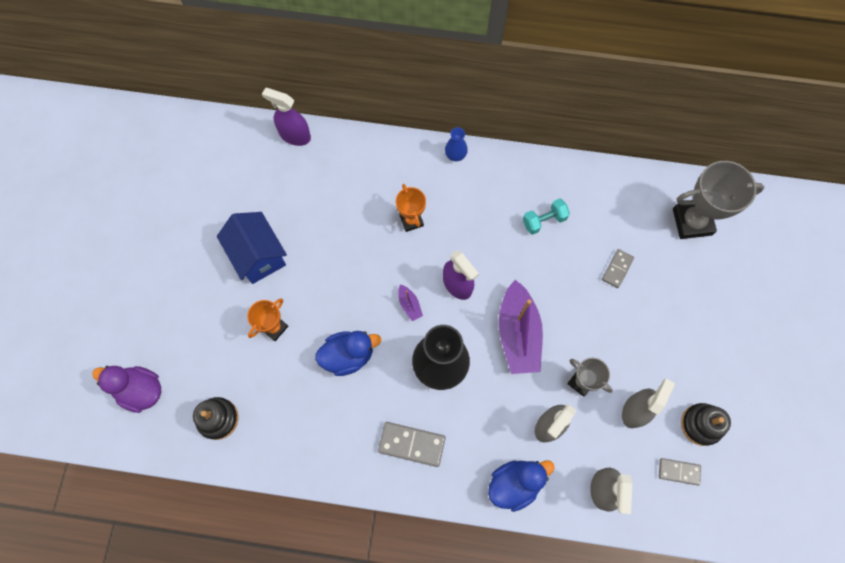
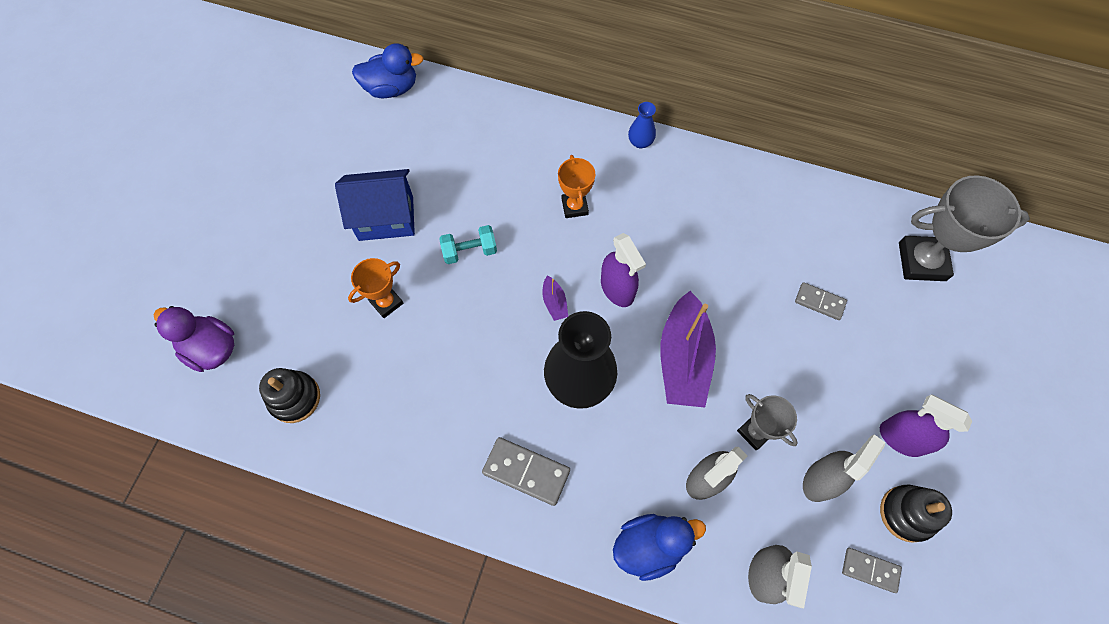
camera: 10 degrees right, 5 degrees down
blue house [217,212,287,284] -> blue house turned 75 degrees counterclockwise [335,169,415,241]
purple spray bottle [262,88,311,146] -> purple spray bottle moved to [880,394,972,457]
blue duck [315,331,381,376] -> blue duck moved to [352,43,424,98]
turquoise dumbbell [523,198,570,235] -> turquoise dumbbell moved to [439,225,497,264]
grey domino [602,249,634,288] -> grey domino turned 75 degrees clockwise [795,282,847,320]

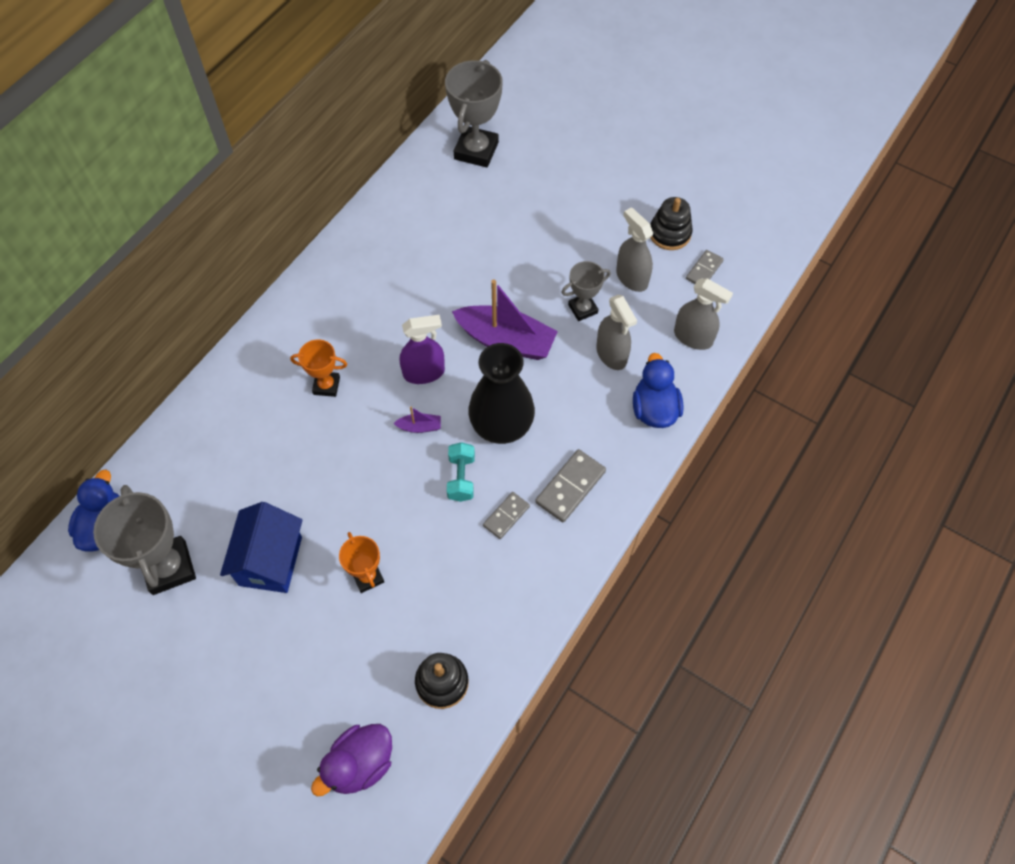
camera: 75 degrees left, 5 degrees down
turquoise dumbbell [439,225,497,264] -> turquoise dumbbell moved to [447,442,475,502]
blue vase [628,102,656,148] -> none
grey domino [795,282,847,320] -> grey domino moved to [483,492,530,539]
purple spray bottle [880,394,972,457] -> none
none -> grey trophy [93,485,196,595]

